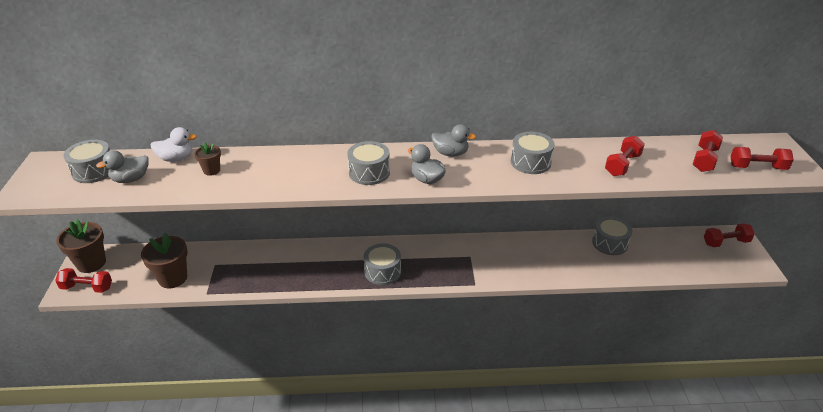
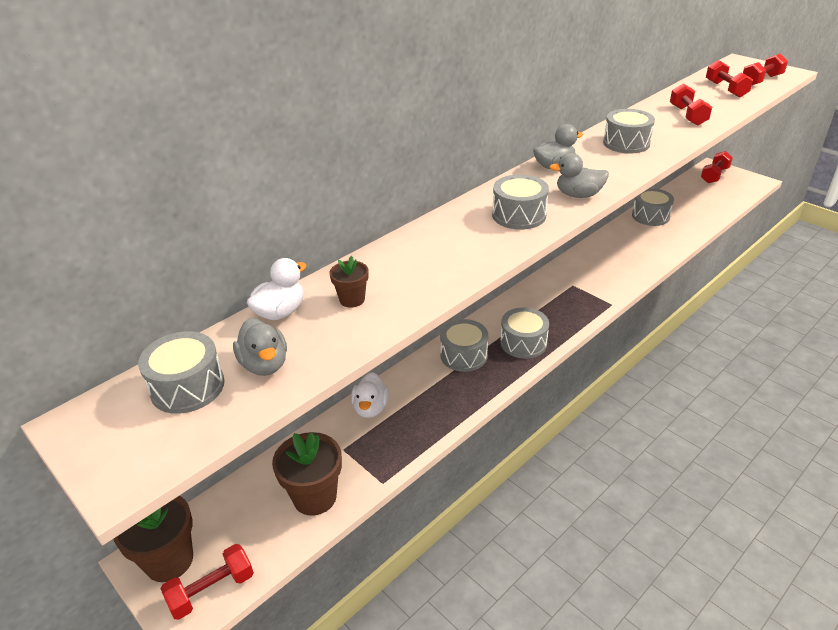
camera: 40 degrees left, 0 degrees up
grey duck [96,150,148,183] -> grey duck turned 45 degrees counterclockwise [233,318,287,376]
none -> white duck [351,372,389,418]
none -> grey drum [440,319,488,372]

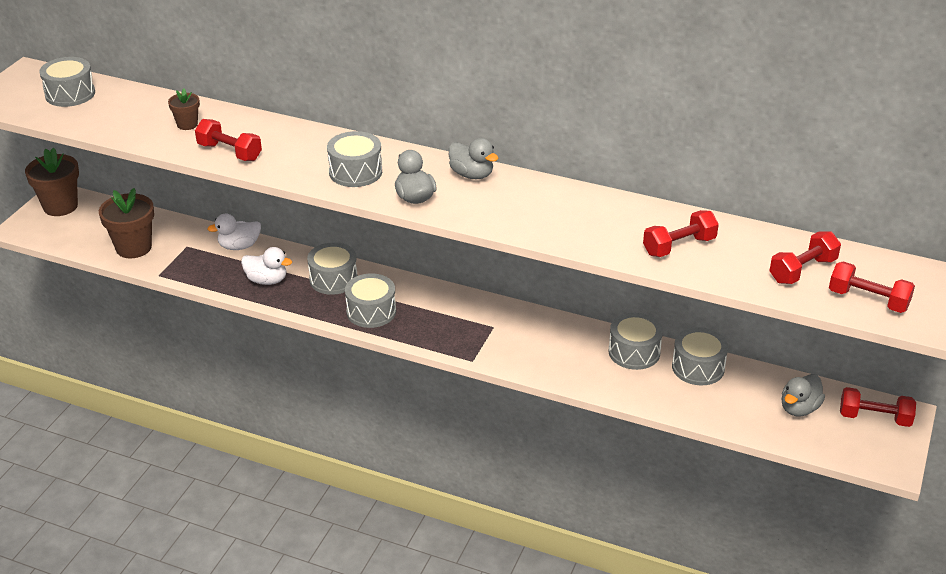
camera: 65 degrees right, 0 degrees up
red dumbbell [161,544,254,620] -> red dumbbell moved to [195,119,262,161]
grey duck [233,318,287,376] -> grey duck moved to [781,374,825,417]
white duck [247,258,307,320] -> white duck moved to [241,247,292,285]
grey drum [603,109,655,153] -> grey drum moved to [609,313,663,370]

